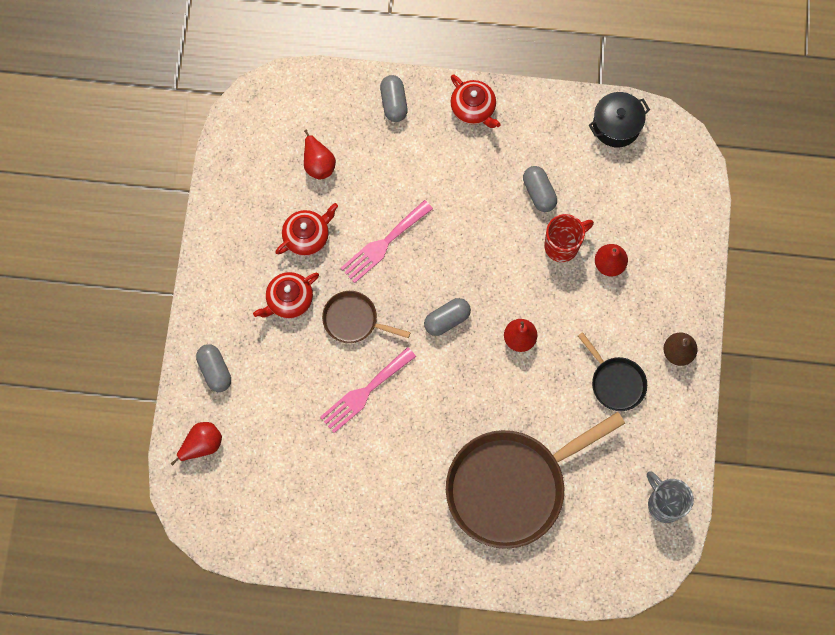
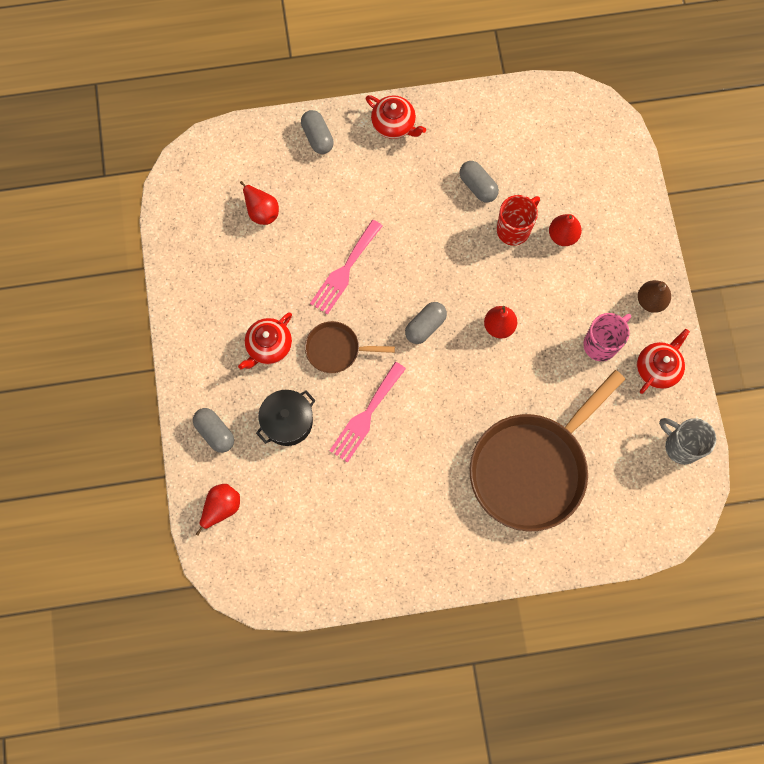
camera: 15 degrees left, 0 degrees up
red teapot [275,203,338,256] -> red teapot moved to [637,329,690,394]
black pan [578,332,647,411] -> pink mug [583,313,631,361]
black pot [589,92,650,147] -> black pot moved to [256,390,316,446]

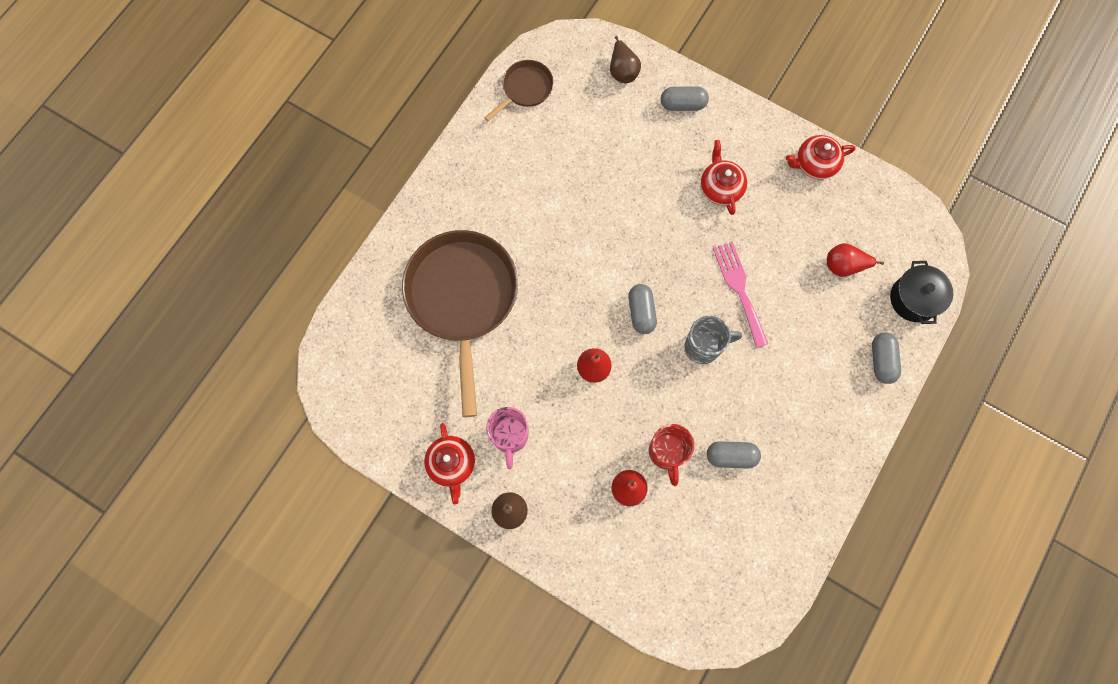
camera: 130 degrees right, 0 degrees up
red pear [196,484,240,536] -> brown pear [610,36,641,83]
black pot [256,390,316,446] -> black pot moved to [890,261,953,324]
grey capsule [301,110,334,154] -> grey capsule turned 75 degrees clockwise [872,332,901,384]
brown pan [305,321,395,373] -> brown pan moved to [484,60,554,122]
pink fork [329,362,406,463] -> none
red teapot [366,95,426,139] -> red teapot moved to [786,135,856,179]
grey mug [659,418,716,465] -> grey mug moved to [685,316,742,364]

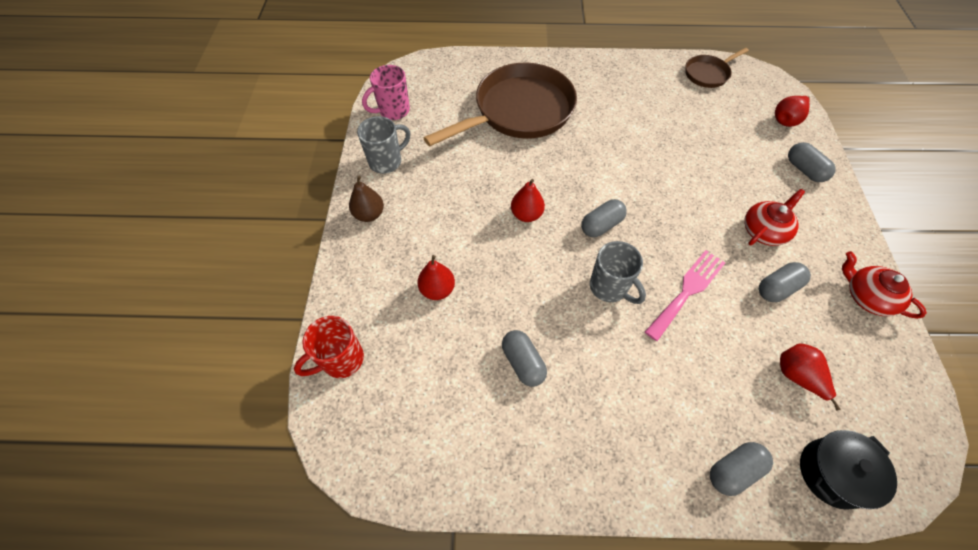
camera: 60 degrees right, 15 degrees down
red teapot [424,423,475,504] -> grey mug [357,116,410,174]
brown pan [484,60,554,122] -> brown pan turned 135 degrees clockwise [685,48,749,88]
pink mug [486,407,529,469] -> pink mug moved to [362,65,410,120]
brown pear [610,36,641,83] -> red pear [775,96,810,127]
red mug [649,424,695,486] -> red mug moved to [294,316,364,378]
none -> grey capsule [759,262,811,302]

